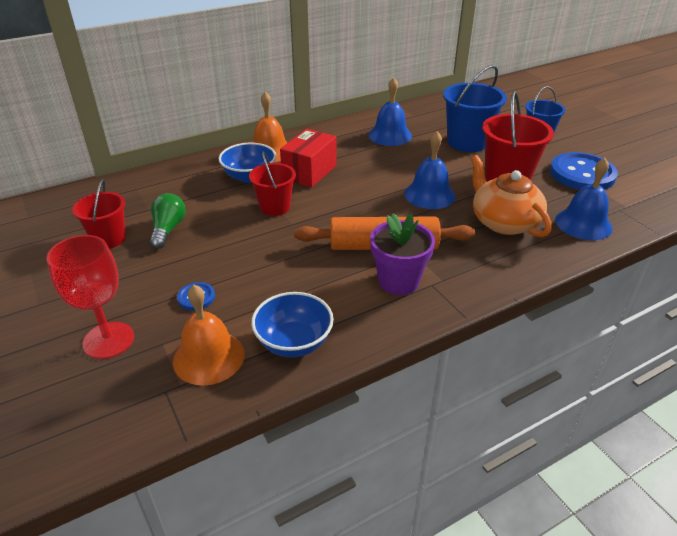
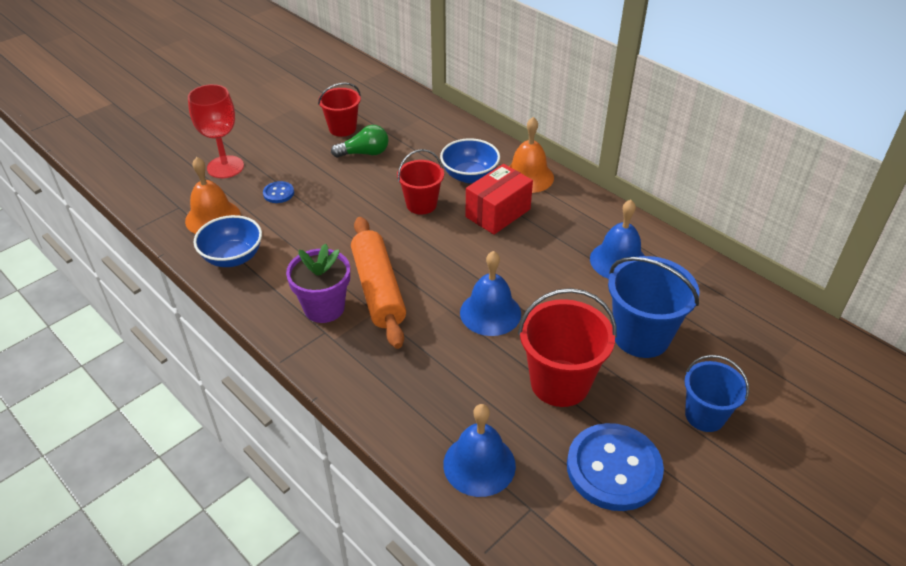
camera: 75 degrees right, 5 degrees up
red box [280,129,337,188] -> red box turned 60 degrees counterclockwise [465,164,533,235]
orange teapot [471,155,552,237] -> none

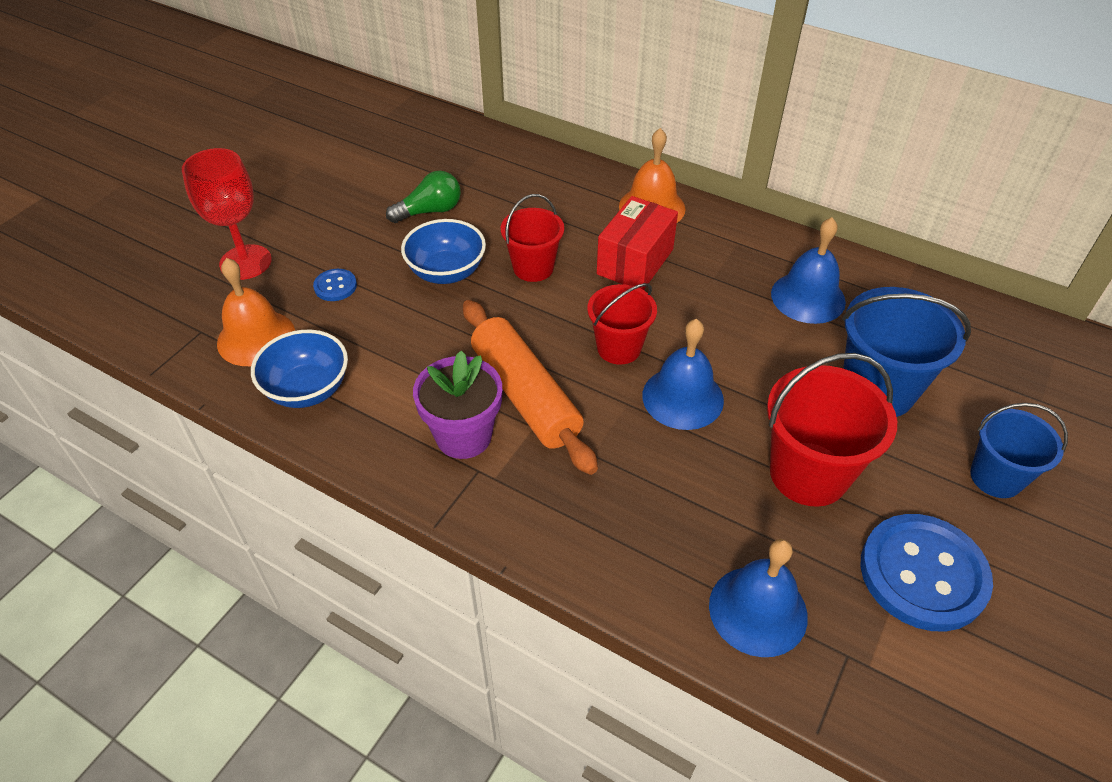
camera: 15 degrees left, 5 degrees up
red bucket [318,83,361,137] -> red bucket moved to [587,283,657,365]
blue bowl [440,138,500,183] -> blue bowl moved to [401,219,486,284]

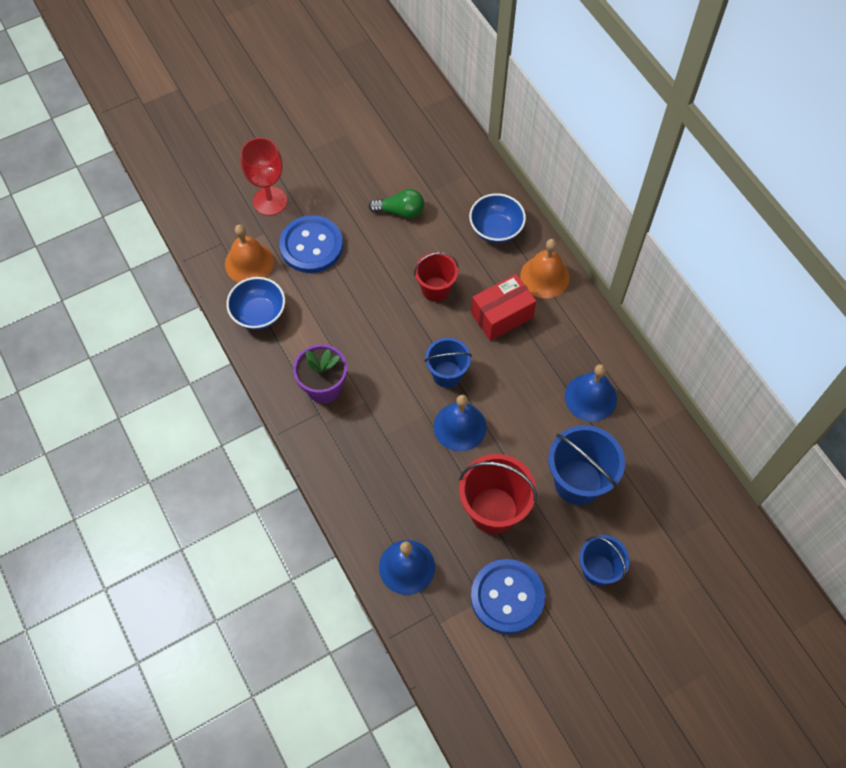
camera: 30 degrees right, 15 degrees up
blue button [313,269,357,301] -> blue button [279,215,343,273], size x2.23
blue bowl [401,219,486,284] -> blue bowl moved to [469,193,526,243]
orange rolling pin [463,300,598,475] -> none
red bucket [587,283,657,365] -> blue bucket [424,338,472,388]

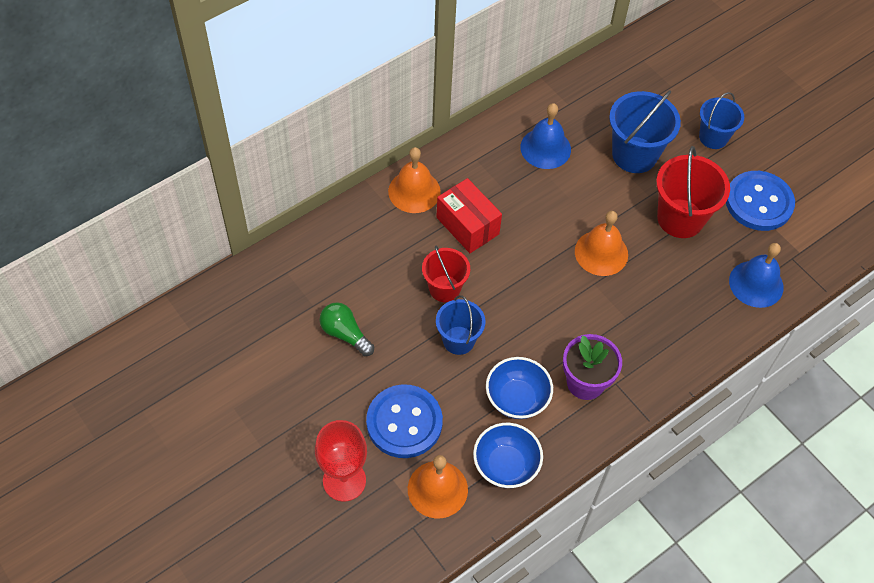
camera: 100 degrees left, 5 degrees down
green light bulb [368,189,424,219] -> green light bulb turned 45 degrees counterclockwise [319,302,374,356]
blue bucket [424,338,472,388] -> blue bucket moved to [436,295,485,355]
blue bell [434,395,487,452] -> orange bell [575,211,628,276]
blue bowl [469,193,526,243] -> blue bowl moved to [486,357,553,419]

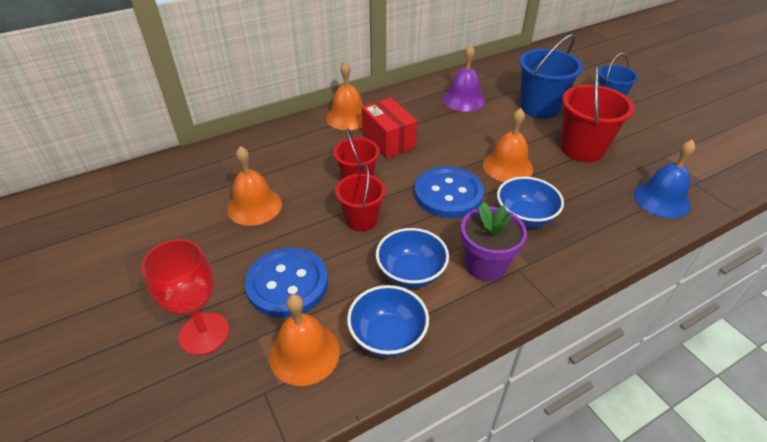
camera: 10 degrees right, 15 degrees down
green light bulb [319,302,374,356] -> orange bell [227,146,282,226]
blue bucket [436,295,485,355] -> red bucket [335,164,386,231]
blue bell [520,103,571,169] -> purple bell [443,45,485,112]
blue button [726,171,795,231] -> blue button moved to [414,166,484,218]
none -> blue bowl [497,177,564,228]

